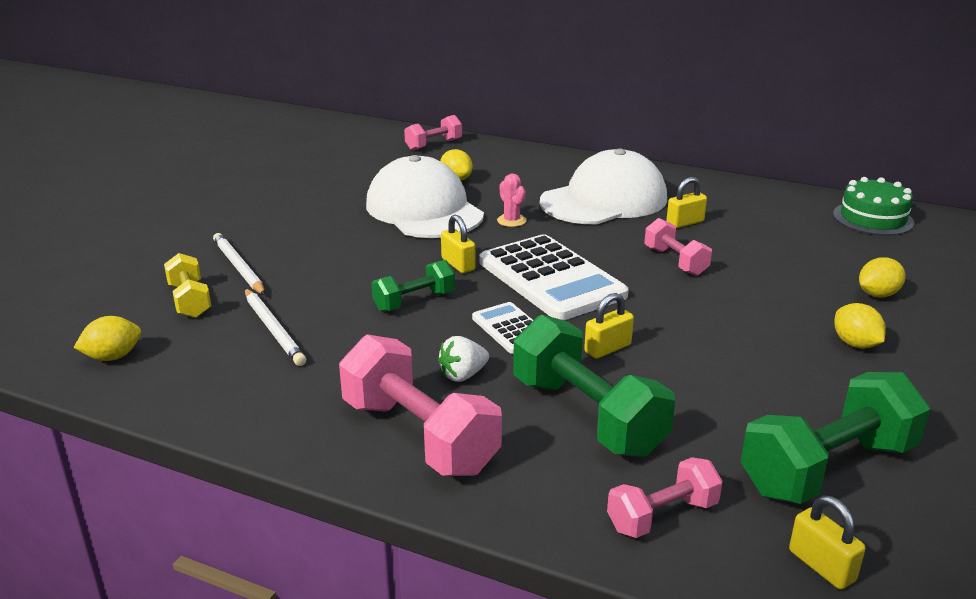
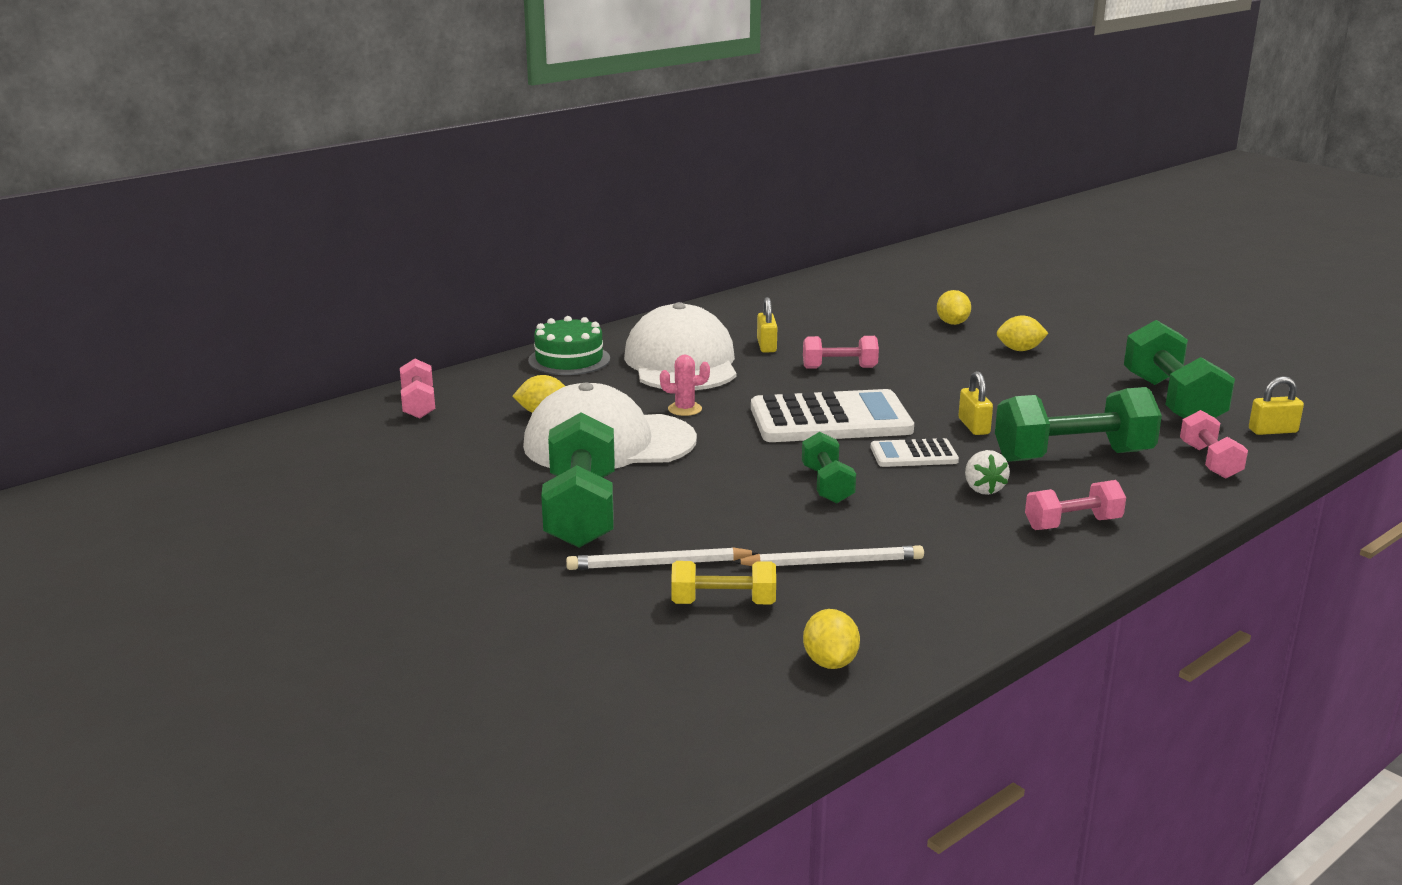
camera: 65 degrees left, 5 degrees down
pink dumbbell [339,334,502,476] -> pink dumbbell [1025,480,1126,530], size x0.56
yellow padlock [441,215,476,273] -> none
green cake [833,177,914,236] -> green cake moved to [528,316,610,375]
none -> green dumbbell [541,413,615,548]

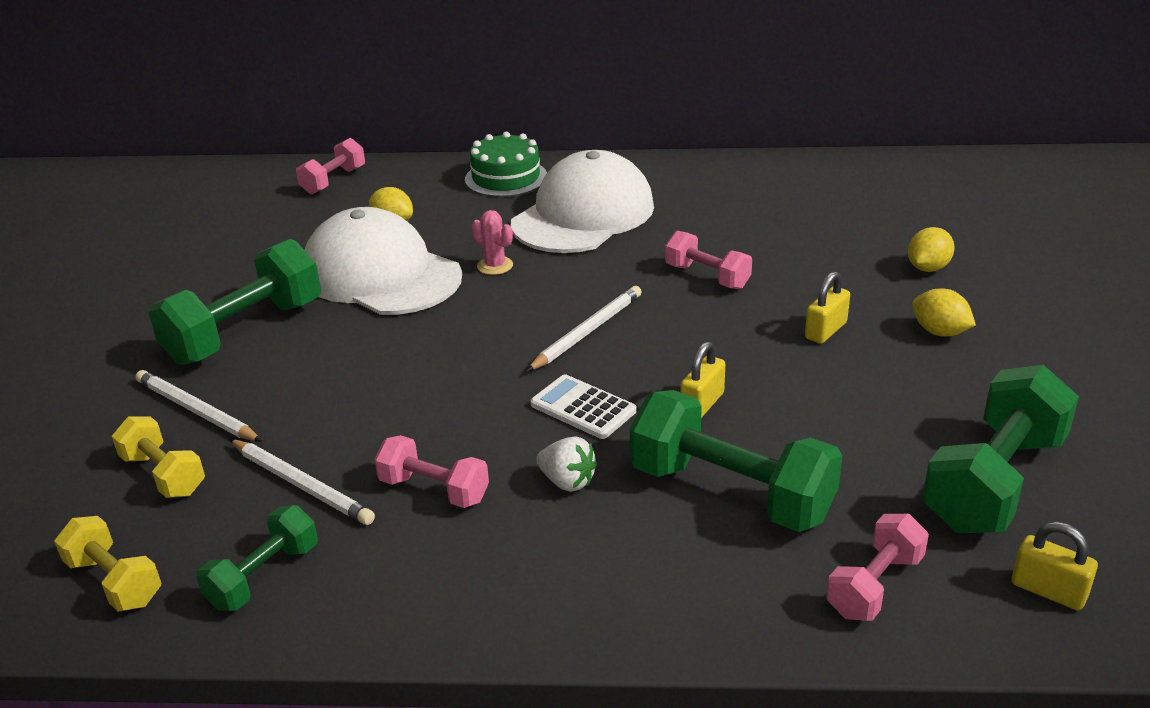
camera: 45 degrees right, 10 degrees up
white calculator [751,389,914,442] -> white pencil [527,286,641,371]
yellow padlock [757,297,777,352] -> yellow padlock moved to [805,271,850,344]
green dumbbell [802,432,856,503] -> green dumbbell moved to [196,505,318,611]
yellow lemon [803,609,860,669] -> yellow dumbbell [54,516,162,612]
white strawberry [965,450,1010,495] -> white strawberry turned 90 degrees counterclockwise [536,436,597,492]
pink dumbbell [1025,480,1126,530] -> pink dumbbell moved to [374,435,489,508]

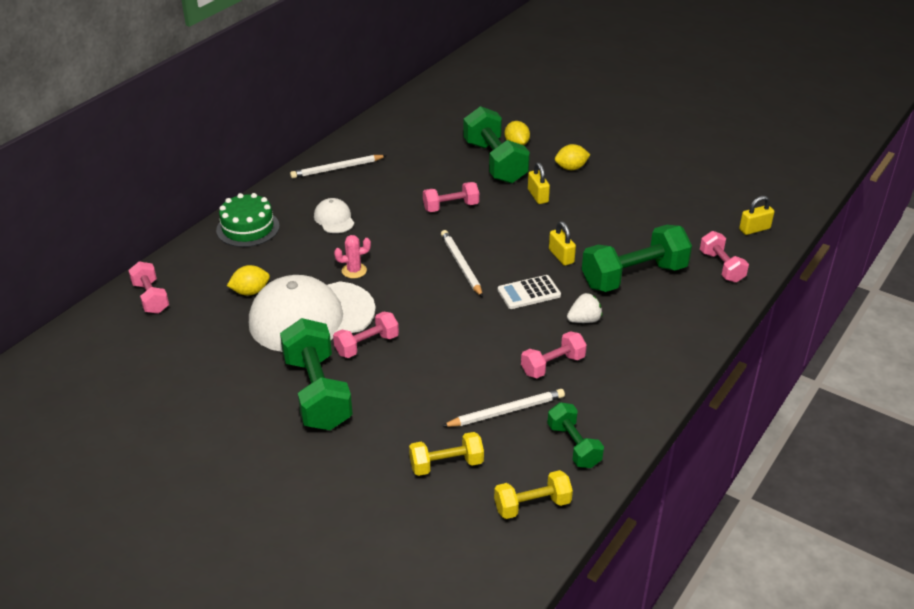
camera: 60 degrees left, 5 degrees up
white pencil [136,370,262,442] -> white pencil moved to [290,155,387,178]
white cap [511,150,654,253] -> white cap [314,198,355,233], size x0.44
green dumbbell [922,365,1079,533] -> green dumbbell moved to [463,106,530,184]
none -> pink dumbbell [333,311,399,358]

